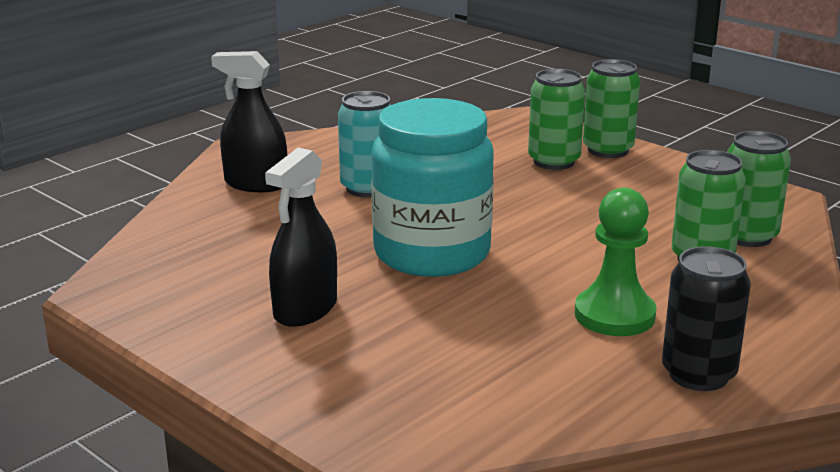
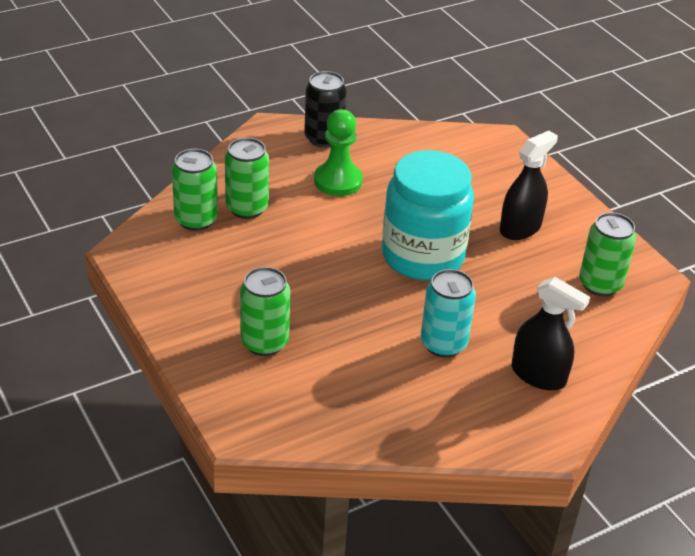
camera: 165 degrees left, 15 degrees up
green can [583,59,640,158] -> green can moved to [579,212,636,297]

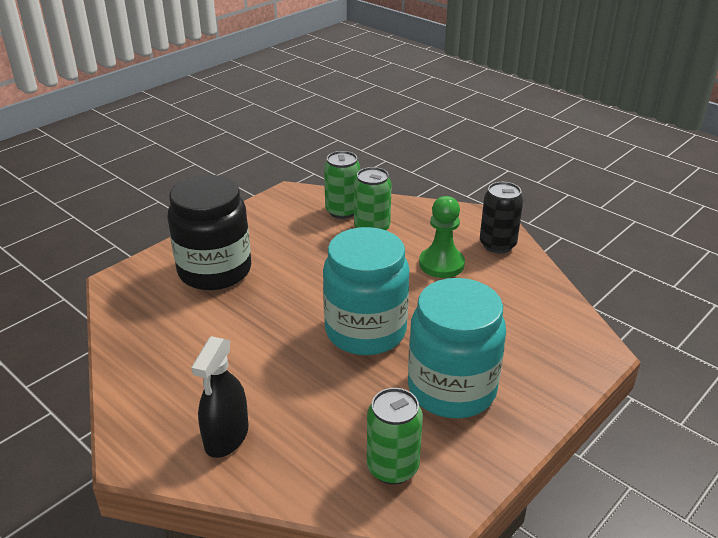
camera: 75 degrees right, 5 degrees down
green can [240,267,290,356] -> black jar [167,175,251,290]
turquoise can [421,269,476,358] -> none
black spray bottle [500,131,558,240] -> turquoise jar [408,278,506,419]

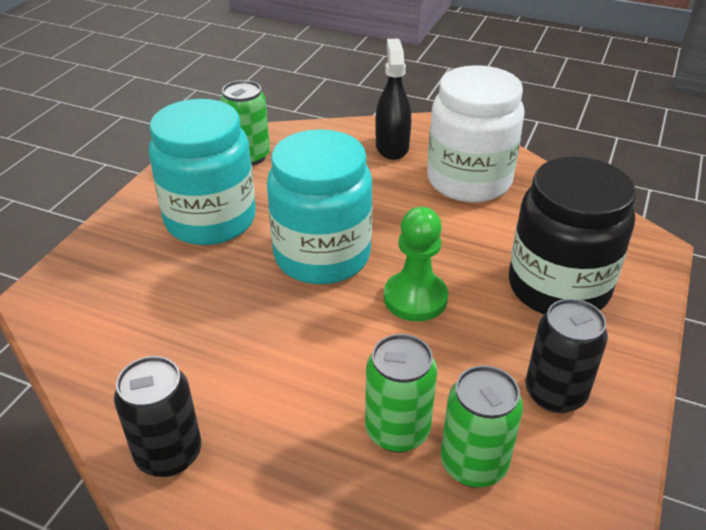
camera: 160 degrees right, 5 degrees up
green pawn [419,196,465,278] -> green pawn moved to [384,207,448,321]
none -> white jar [427,65,525,202]
none -> black can [526,299,608,413]

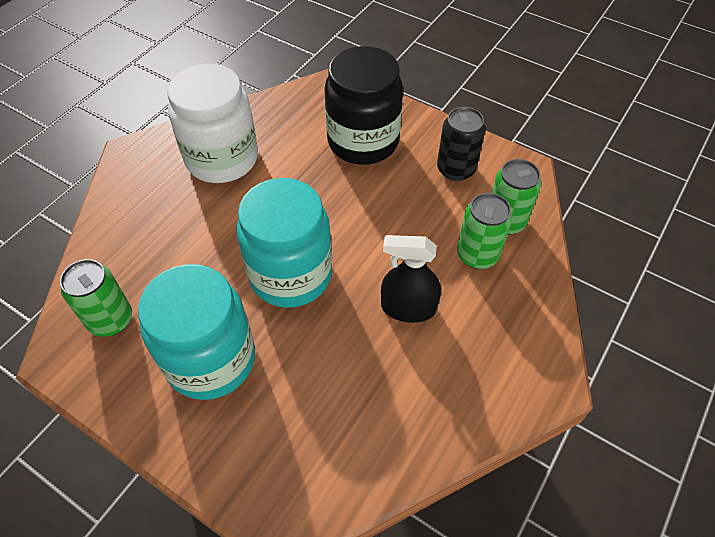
camera: 80 degrees left, 15 degrees up
black can [114,356,201,477] -> none
black spray bottle [375,39,411,160] -> black spray bottle moved to [381,235,441,323]
green pawn [384,207,448,321] -> none

